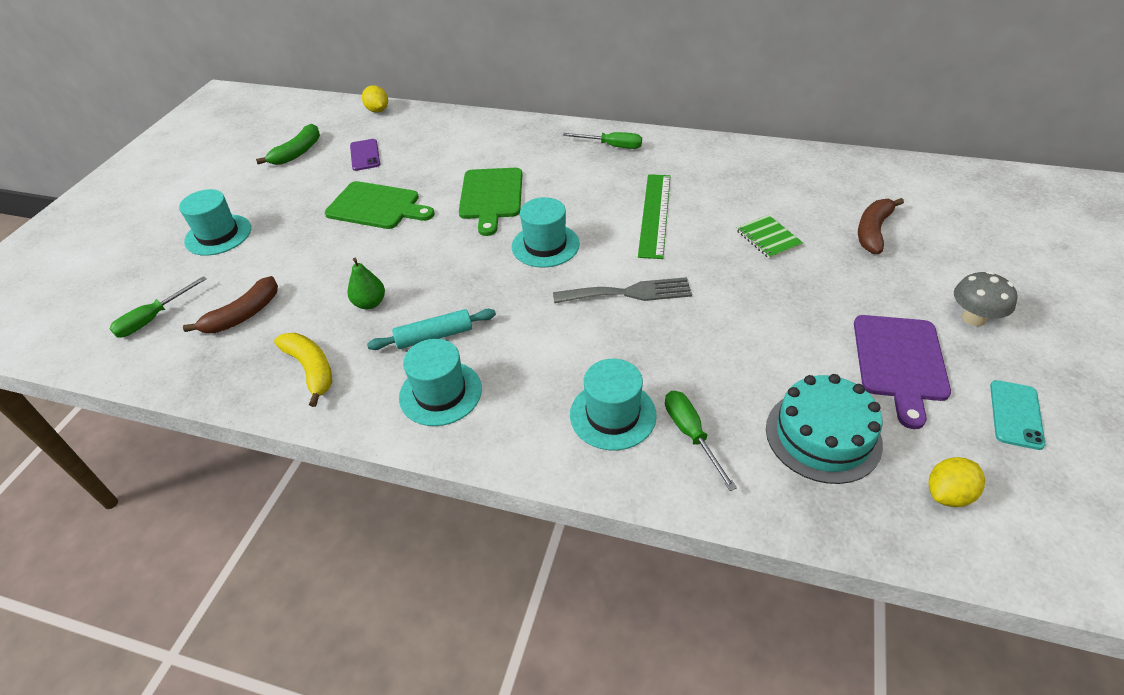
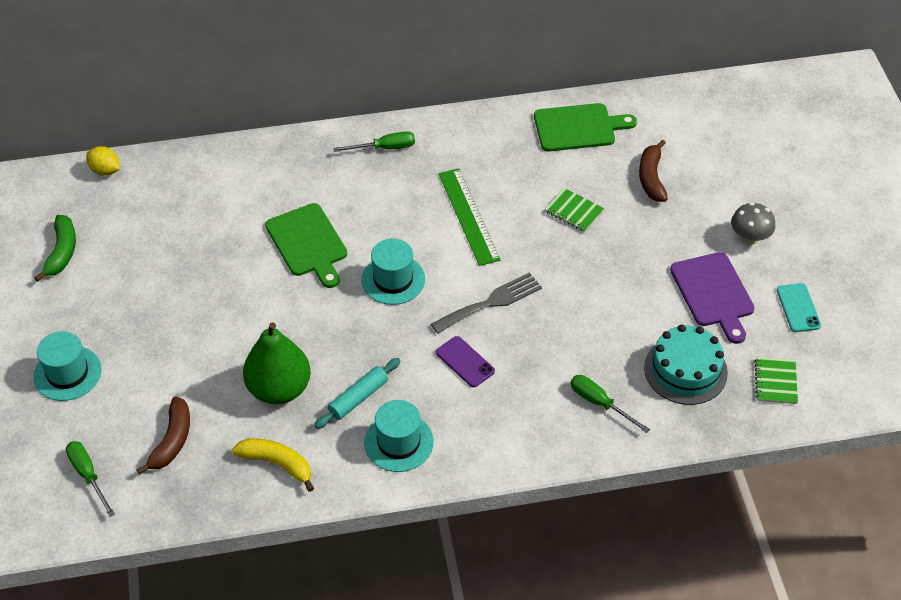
camera: 30 degrees left, 5 degrees up
green screwdriver [109,276,207,338] -> green screwdriver turned 135 degrees clockwise [66,441,115,517]
green cutting board [325,181,435,229] -> green cutting board moved to [534,103,637,152]
green pear [347,258,385,309] -> green pear [243,322,311,404], size x1.99
purple phone [350,139,380,171] -> purple phone moved to [436,336,495,387]
turquoise hat [570,359,657,450] -> none
yellow lemon [928,457,985,507] -> green notebook [755,357,798,404]

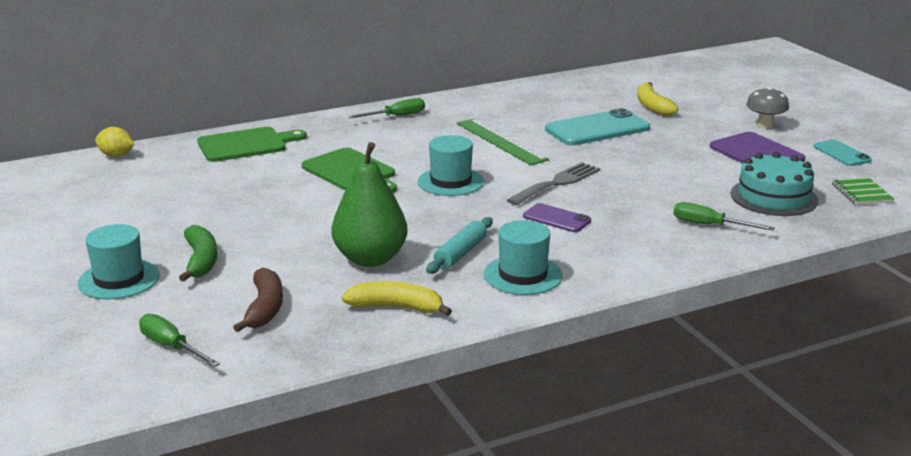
camera: 15 degrees left, 25 degrees down
green banana [34,215,76,282] -> green banana moved to [179,225,217,282]
green cutting board [534,103,637,152] -> green cutting board moved to [197,127,307,162]
green notebook [545,188,604,232] -> turquoise phone [545,108,650,146]
brown banana [639,140,668,202] -> yellow banana [637,82,678,116]

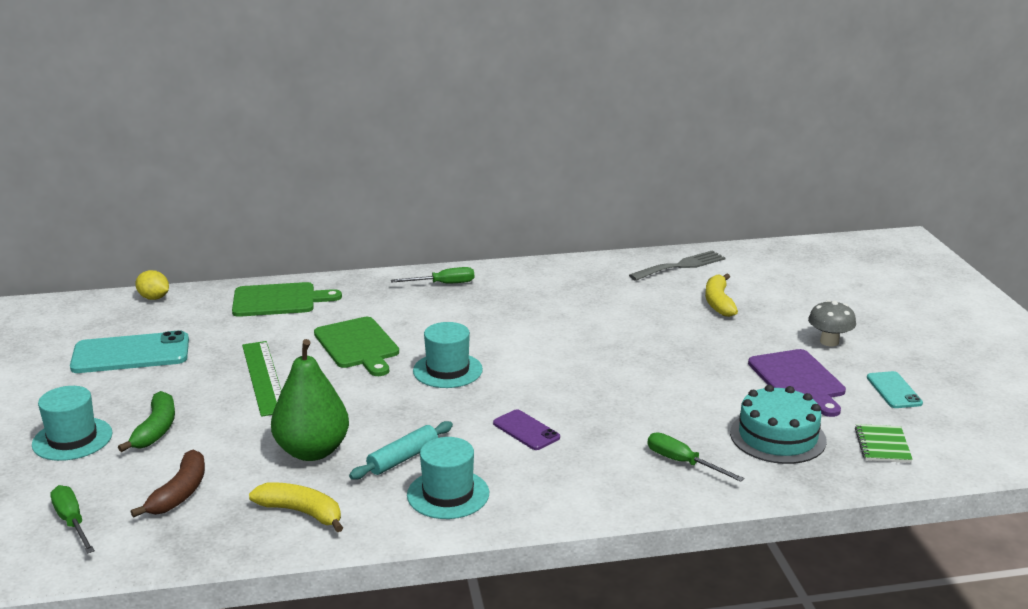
camera: 15 degrees right, 0 degrees up
green ruler [457,118,549,165] -> green ruler moved to [242,341,282,417]
grey fork [507,162,600,205] -> grey fork moved to [629,250,726,281]
turquoise phone [545,108,650,146] -> turquoise phone moved to [70,330,189,373]

